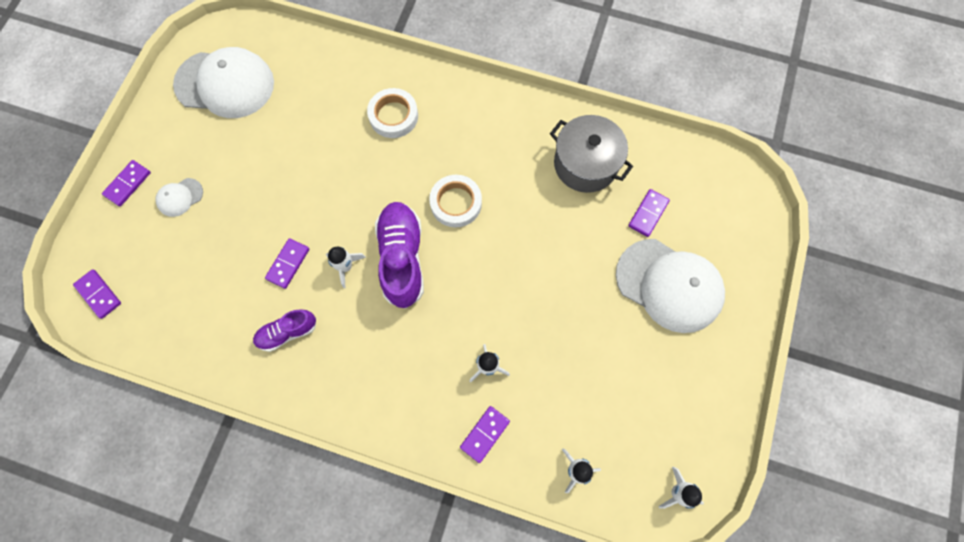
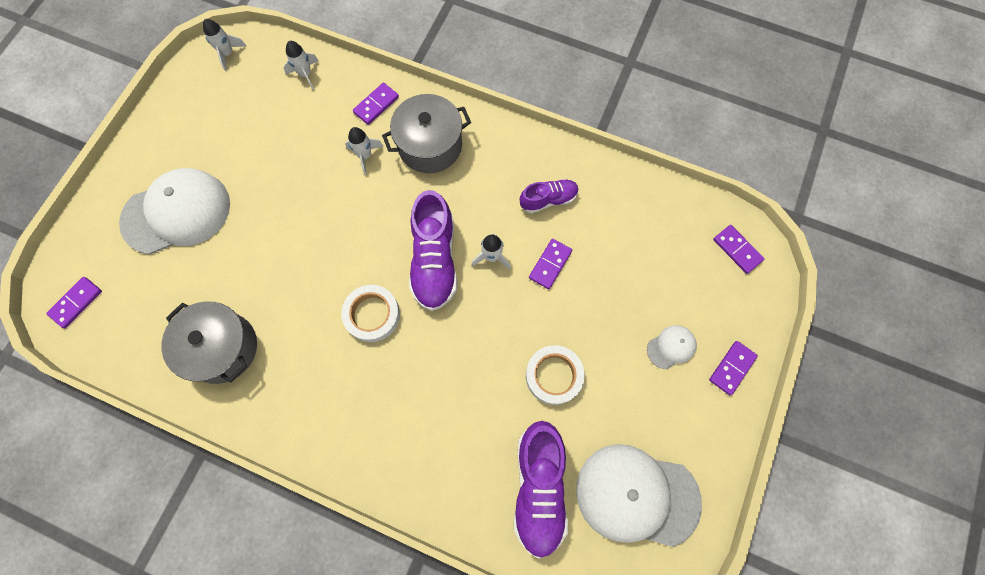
camera: 175 degrees left, 0 degrees up
white tape [367,88,418,138] -> white tape moved to [526,345,585,405]
white cap [616,239,725,333] -> white cap turned 120 degrees clockwise [119,168,230,255]
purple domino [628,189,670,237] -> purple domino moved to [46,277,102,328]
none -> grey pot [382,94,471,173]
none -> purple shoe [514,421,568,558]

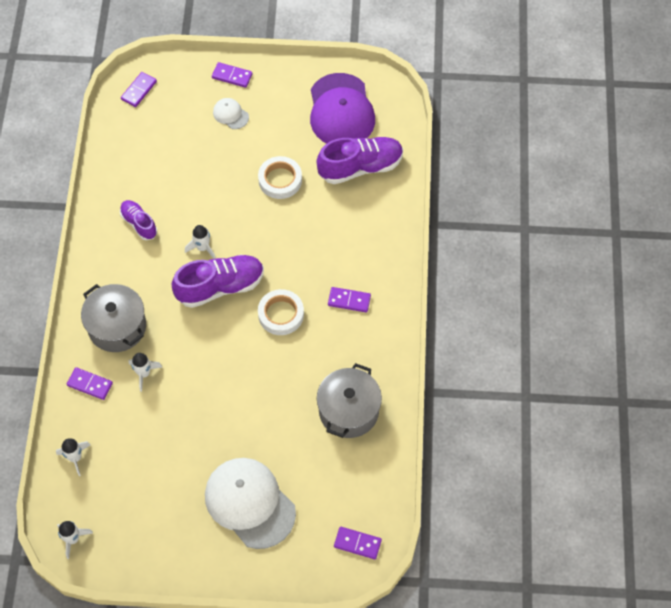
camera: 110 degrees left, 10 degrees down
purple domino [529,239,572,289] -> purple domino moved to [328,287,371,312]
white cap [576,444,702,547] -> purple cap [310,73,375,143]

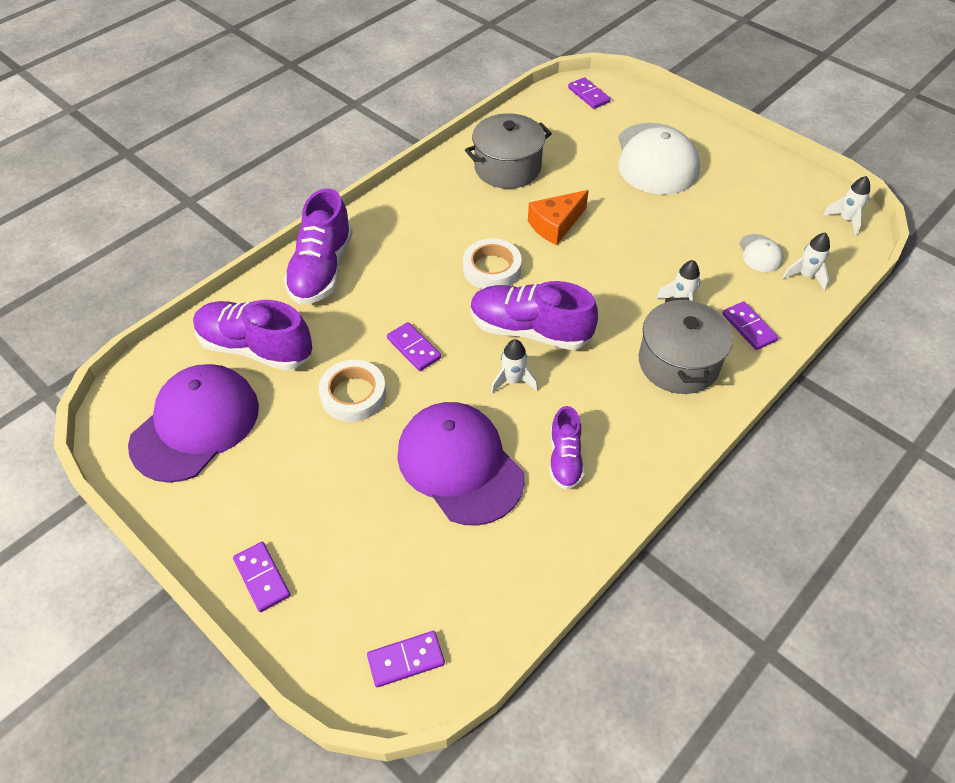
camera: 140 degrees left, 10 degrees down
white cap [213,98,249,129] -> white cap moved to [739,234,783,272]
purple domino [328,287,371,312] -> purple domino moved to [387,322,441,371]
none -> purple shoe [284,188,353,305]
none -> purple cap [397,402,524,526]
none -> orange cheese [528,190,589,245]

